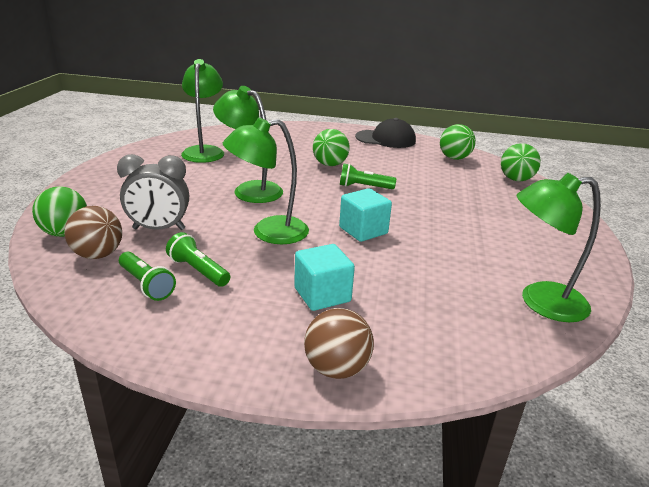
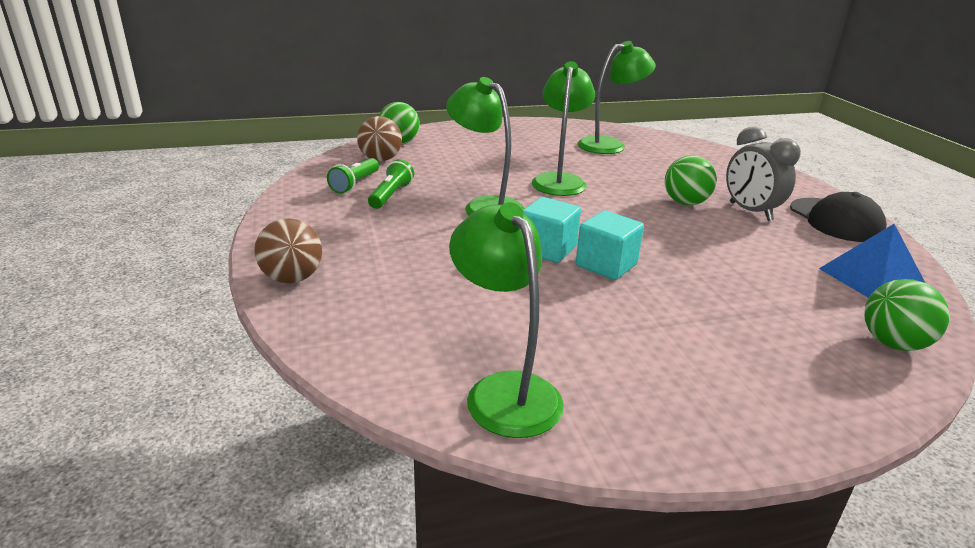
camera: 65 degrees right, 0 degrees up
grey clock [117,154,189,230] -> grey clock moved to [726,126,801,221]
turquoise cube [294,244,355,311] -> turquoise cube moved to [576,210,644,280]
green flashlight [340,163,396,189] -> none
green ball [440,124,476,160] -> blue pyramid [819,224,925,298]

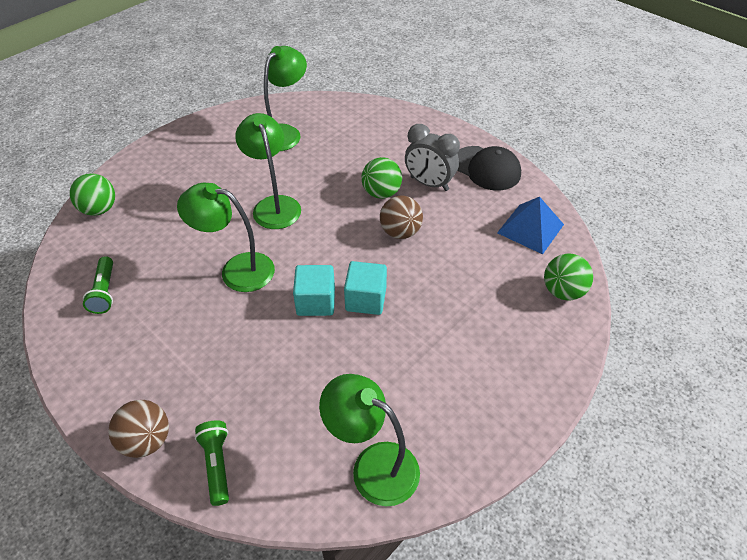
camera: 30 degrees left, 20 degrees up
brown ball [357,116,402,161] -> brown ball moved to [380,196,423,239]
green flashlight [368,159,414,209] -> green flashlight moved to [195,420,229,506]

